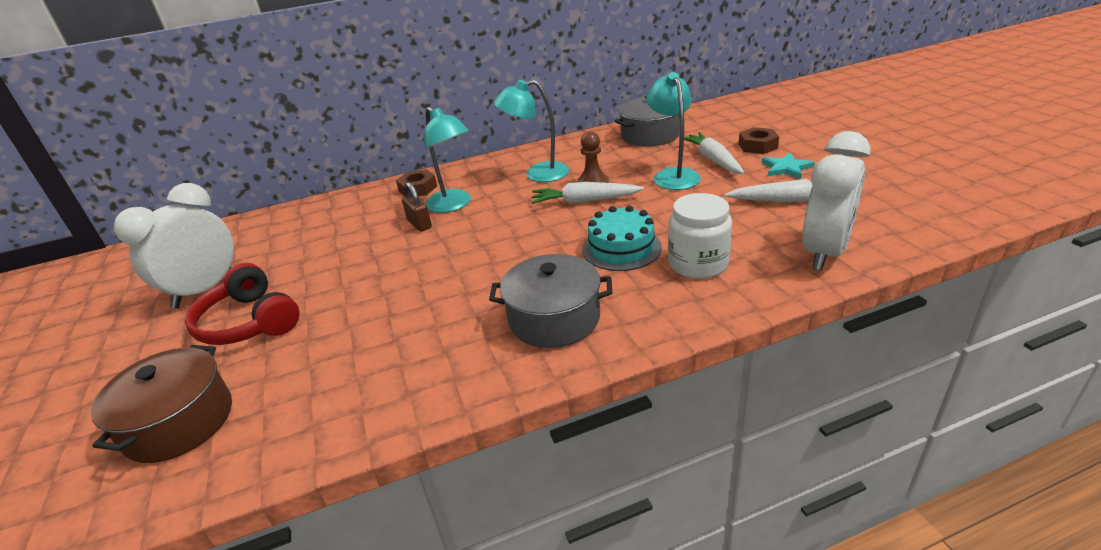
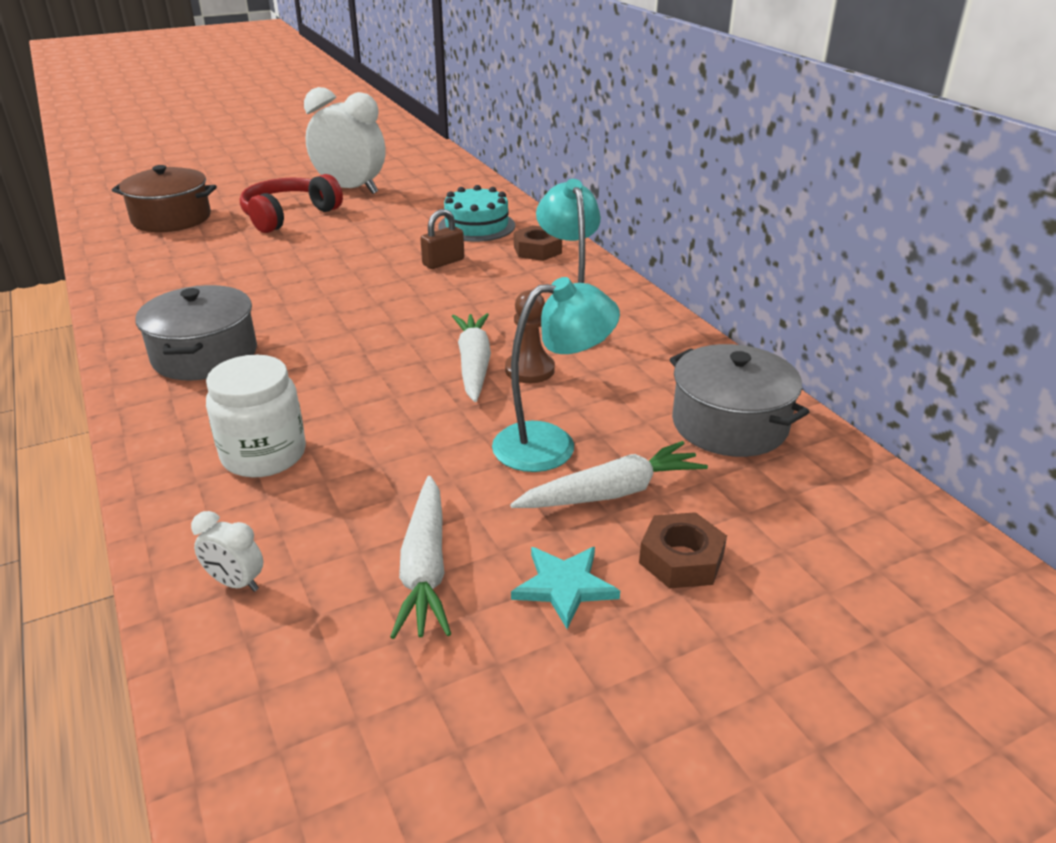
camera: 80 degrees right, 0 degrees up
turquoise lamp [424,107,471,213] -> none
turquoise cake [582,206,662,271] -> turquoise cake moved to [438,185,515,242]
white clock [802,131,870,271] -> white clock [191,511,263,592], size x0.42

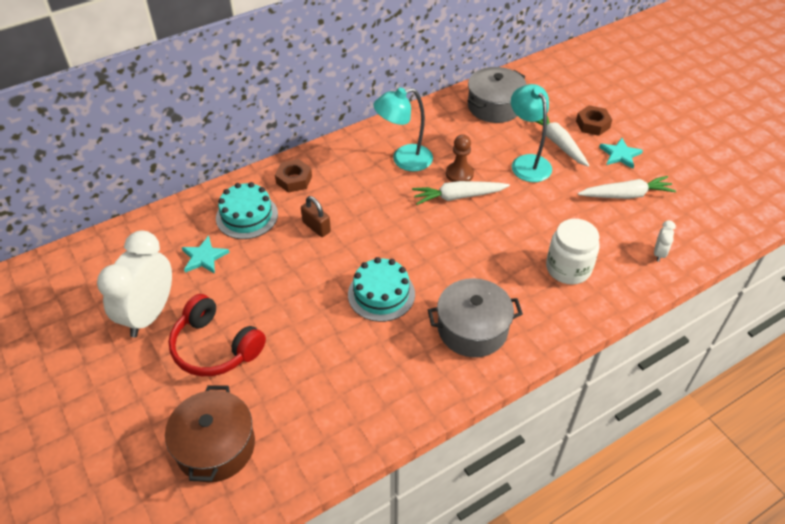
camera: 95 degrees left, 15 degrees up
none -> turquoise star [182,236,229,274]
none -> turquoise cake [348,257,415,322]

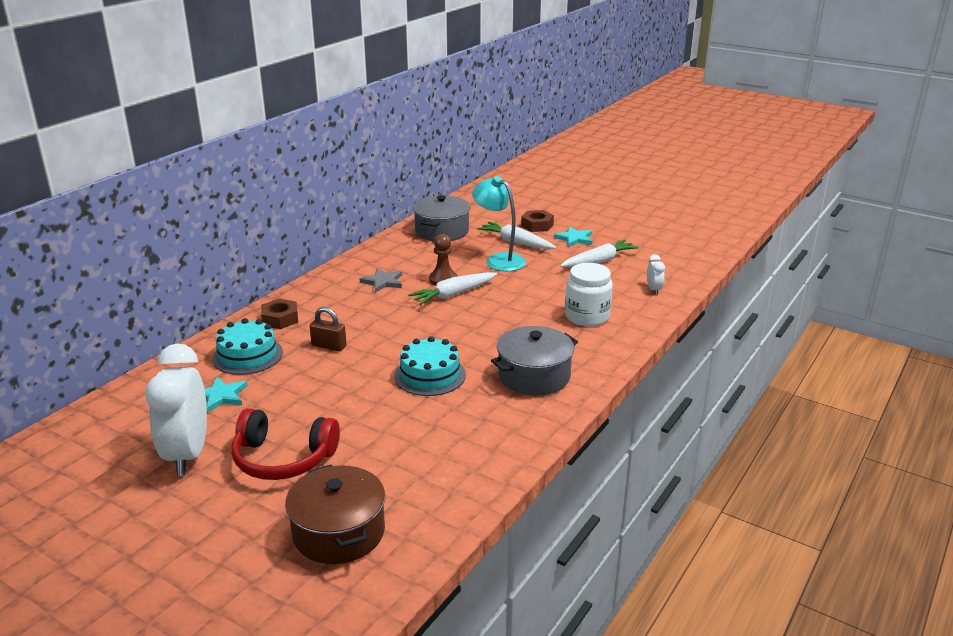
camera: 25 degrees left, 20 degrees down
turquoise lamp [374,88,433,172] -> grey star [360,268,402,293]

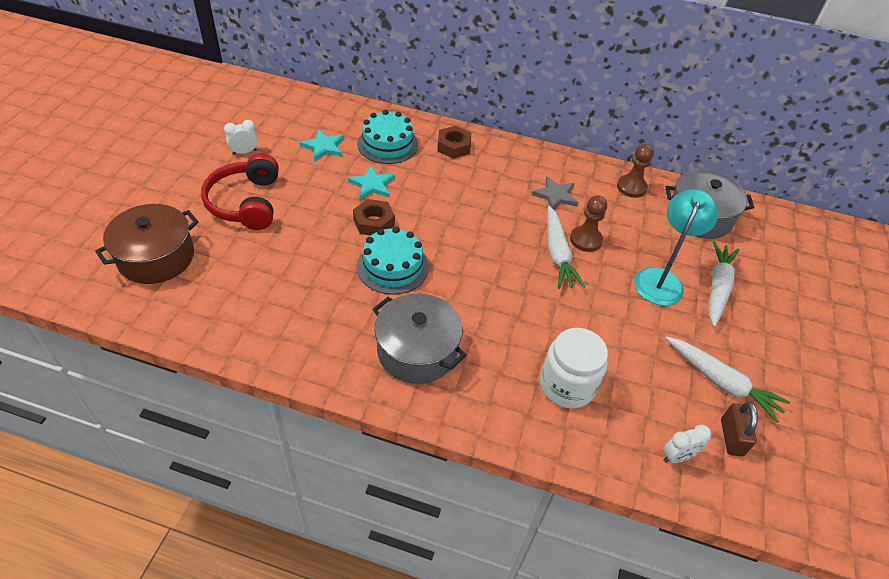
camera: 70 degrees right, 20 degrees up
white clock [145,343,207,476] -> white clock [224,120,258,155], size x0.42
brown padlock [309,307,346,351] -> brown padlock moved to [721,402,758,456]
white carrot [408,272,497,305] -> white carrot turned 135 degrees counterclockwise [547,206,585,289]
brown nut [521,210,554,232] -> brown nut moved to [353,199,395,236]
turquoise star [554,226,593,247] -> turquoise star moved to [348,166,395,200]
none -> brown pawn [617,144,654,198]

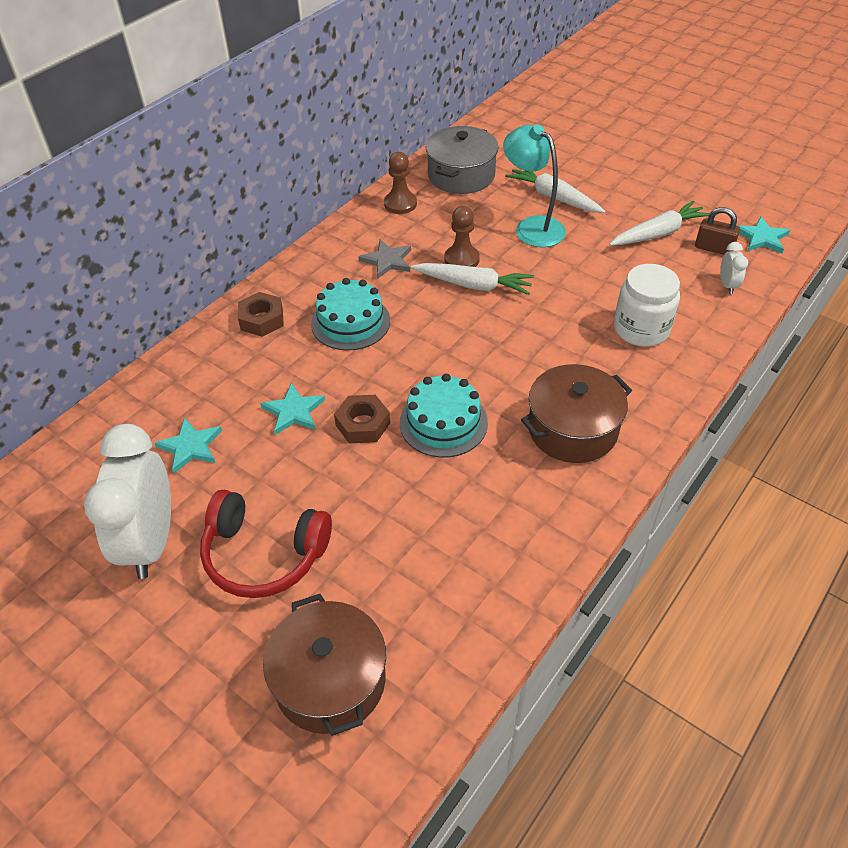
camera: 65 degrees left, 0 degrees up
white clock [224,120,258,155] -> white clock [84,424,171,579], size x2.37
turquoise cake [357,110,418,164] -> turquoise cake moved to [311,278,390,350]
grey pot [373,293,466,384] -> brown pot [521,364,632,463]
none -> turquoise star [738,216,790,254]

